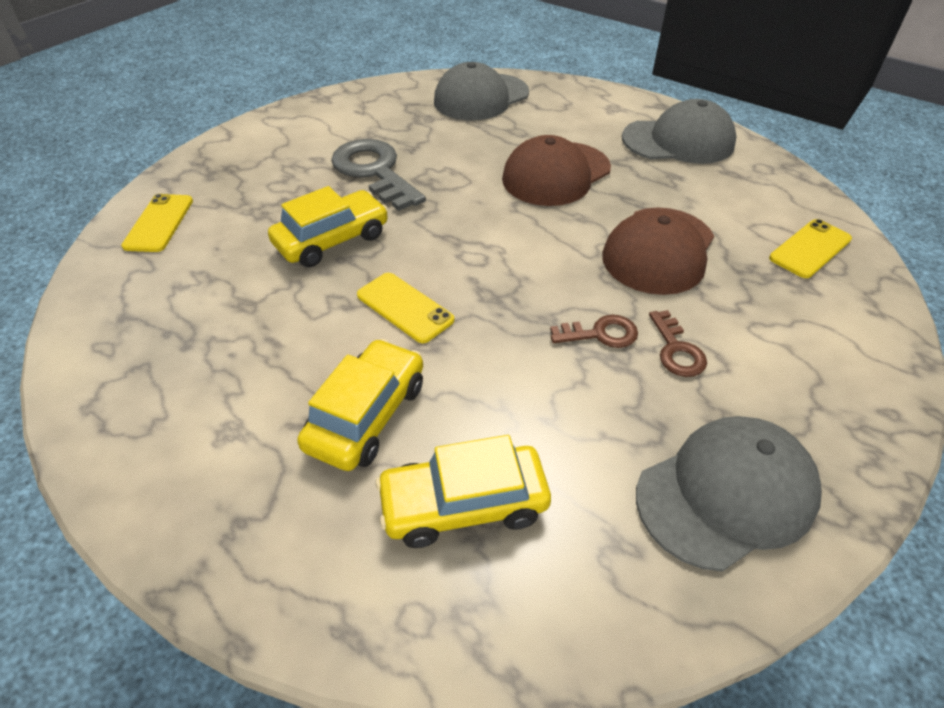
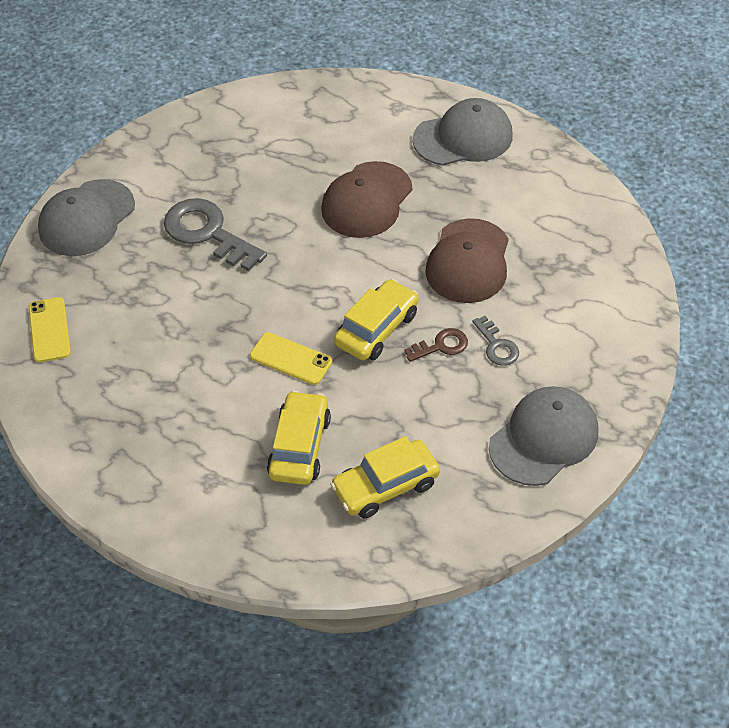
camera: 15 degrees left, 5 degrees up
yellow car [268,186,388,267] -> yellow car moved to [334,279,418,361]
grey cap [434,62,529,120] -> grey cap moved to [38,179,135,256]
brown key [649,310,707,377] -> grey key [472,316,519,366]
yellow phone [769,219,852,278] -> none

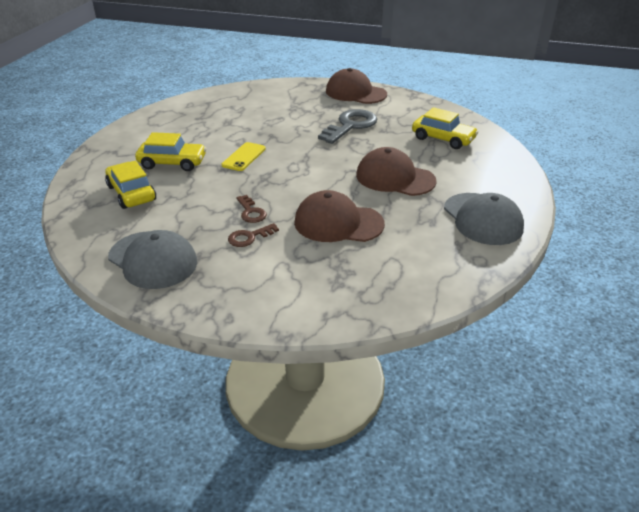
camera: 85 degrees right, 15 degrees down
yellow phone [28,297,71,363] -> none
grey cap [38,179,135,256] -> brown cap [326,68,387,104]
yellow car [334,279,418,361] -> yellow car moved to [412,107,478,149]
grey key [472,316,519,366] -> brown key [228,223,279,247]

